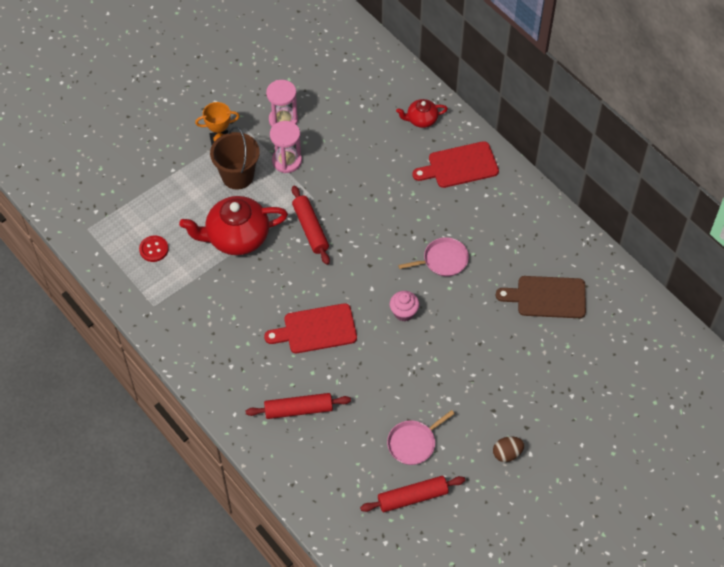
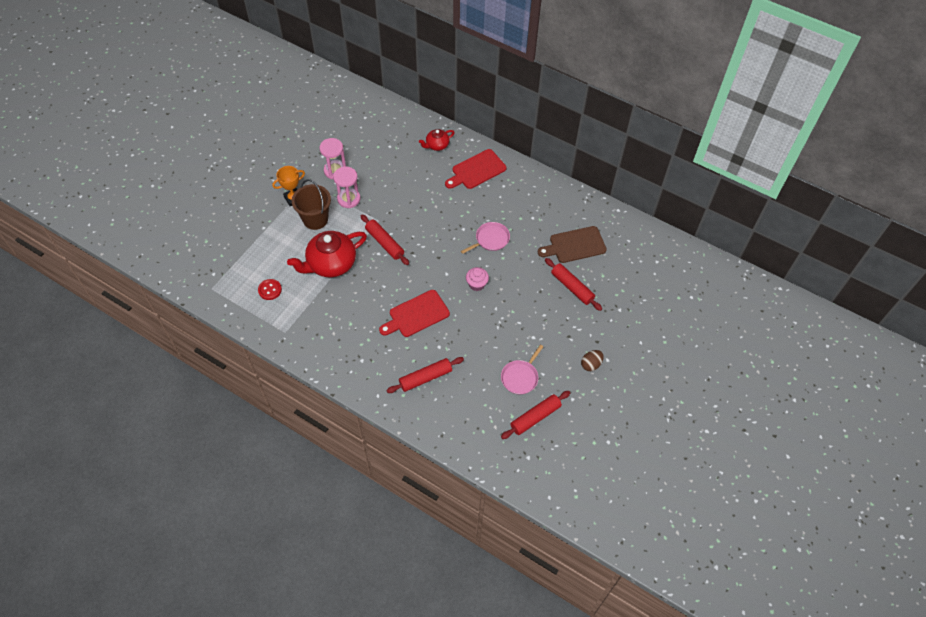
camera: 20 degrees left, 0 degrees up
none -> red rolling pin [545,258,602,311]

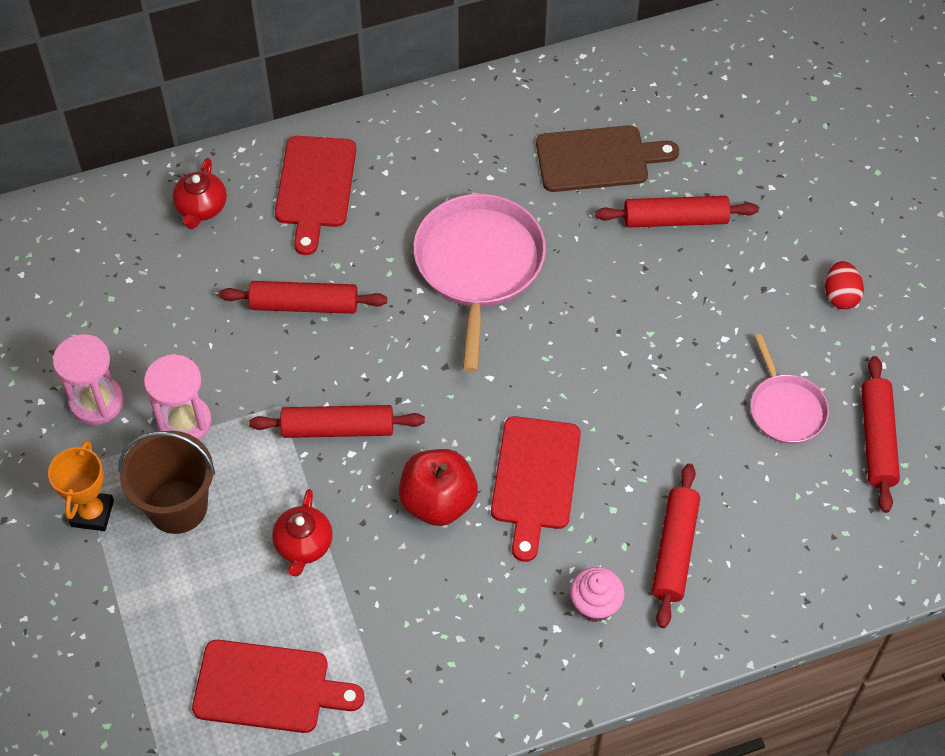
camera: 50 degrees left, 0 degrees up
red button [258,279,282,300] -> red cutting board [192,640,364,733]
red teapot [287,231,367,277] -> red teapot [272,489,333,576], size x0.52
pink pan [461,222,510,254] -> pink pan [413,194,546,372], size x1.78
pink cupcake [466,267,489,291] -> pink cupcake moved to [570,567,625,622]
brown cutting board [538,226,607,263] -> brown cutting board turned 120 degrees counterclockwise [536,125,679,192]
brown egg [581,350,604,371] -> red egg [825,261,864,309]
none -> red rolling pin [219,281,387,314]
none -> red apple [399,449,478,526]

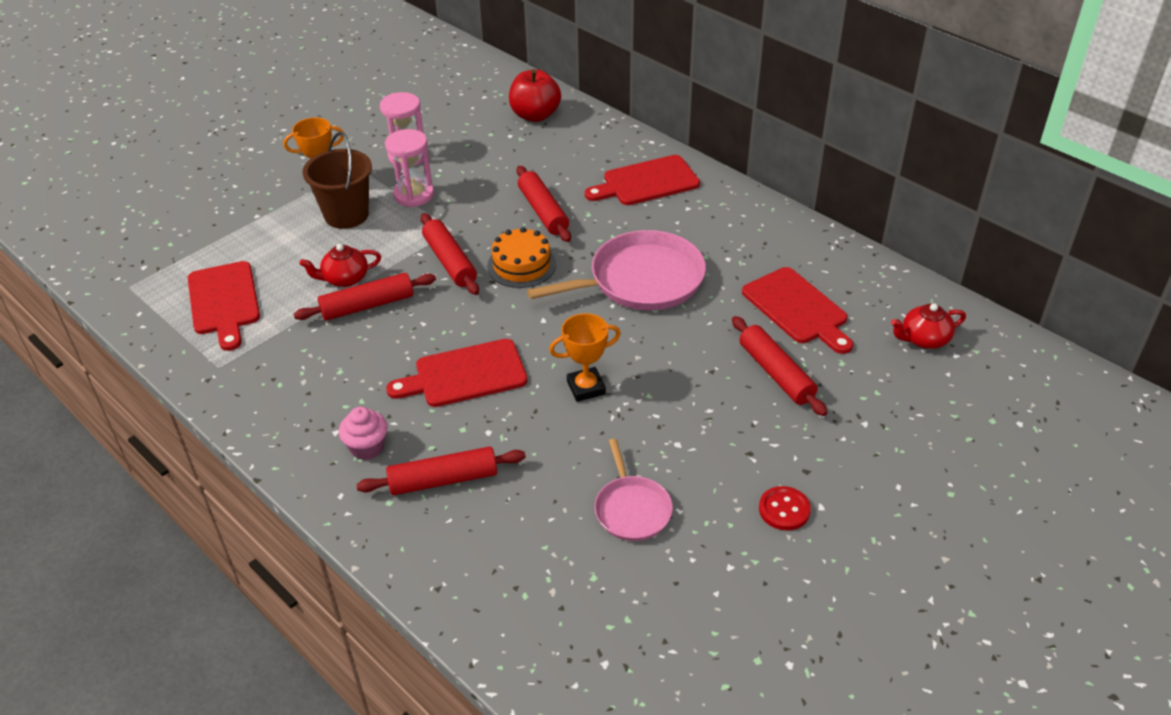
camera: 65 degrees right, 15 degrees down
red teapot [172,158,227,229] -> red teapot moved to [891,303,966,349]
red apple [399,449,478,526] -> red apple moved to [509,69,561,122]
brown cutting board [536,125,679,192] -> red cutting board [742,267,853,354]
pink pan [751,334,829,444] -> pink pan turned 60 degrees counterclockwise [595,439,673,541]
red egg [825,261,864,309] -> red button [759,486,811,530]
red rolling pin [861,356,900,513] -> red rolling pin moved to [294,273,436,321]
none -> orange cake [487,227,556,288]
none -> orange trophy [549,313,621,402]

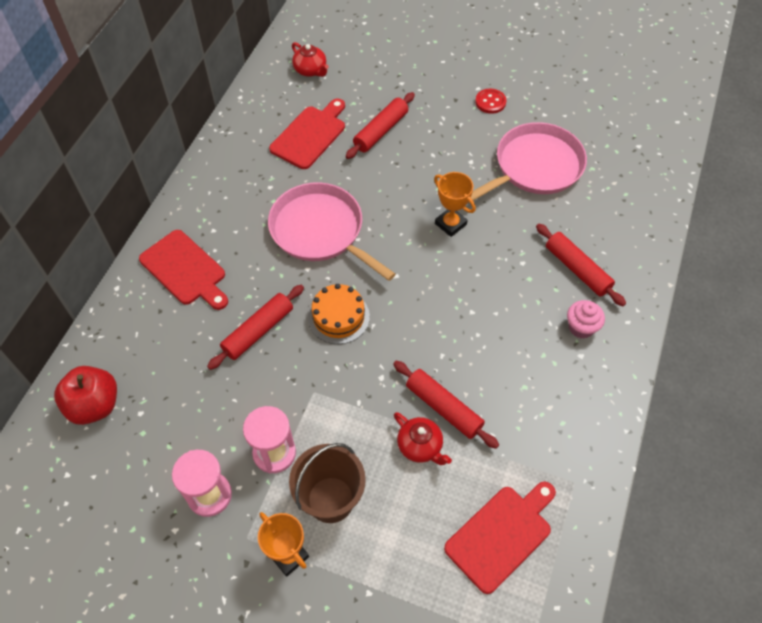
camera: 115 degrees left, 15 degrees up
red cutting board [386,339,528,407] -> none
red rolling pin [421,213,479,295] -> none
pink pan [595,439,673,541] -> pink pan [468,122,587,204], size x1.78

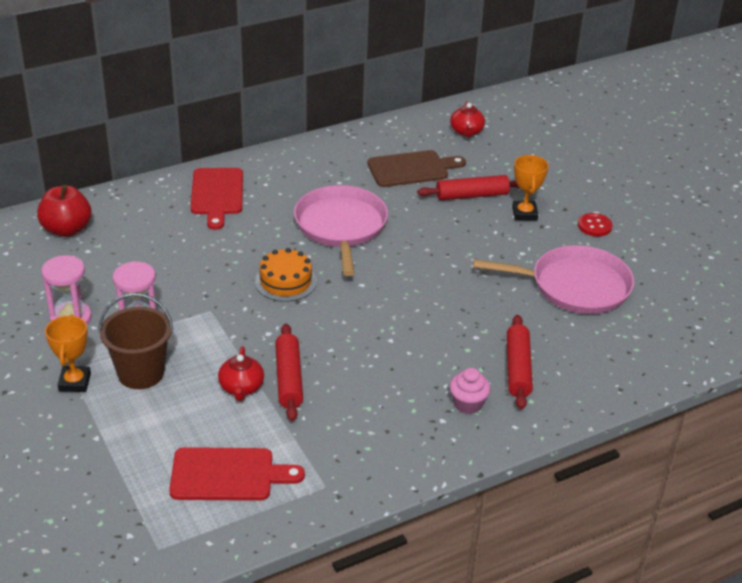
camera: 40 degrees right, 20 degrees down
red rolling pin [207,285,304,370] -> none
red cutting board [269,99,345,169] -> brown cutting board [367,150,466,187]
orange trophy [434,172,476,237] -> orange trophy moved to [512,155,549,221]

